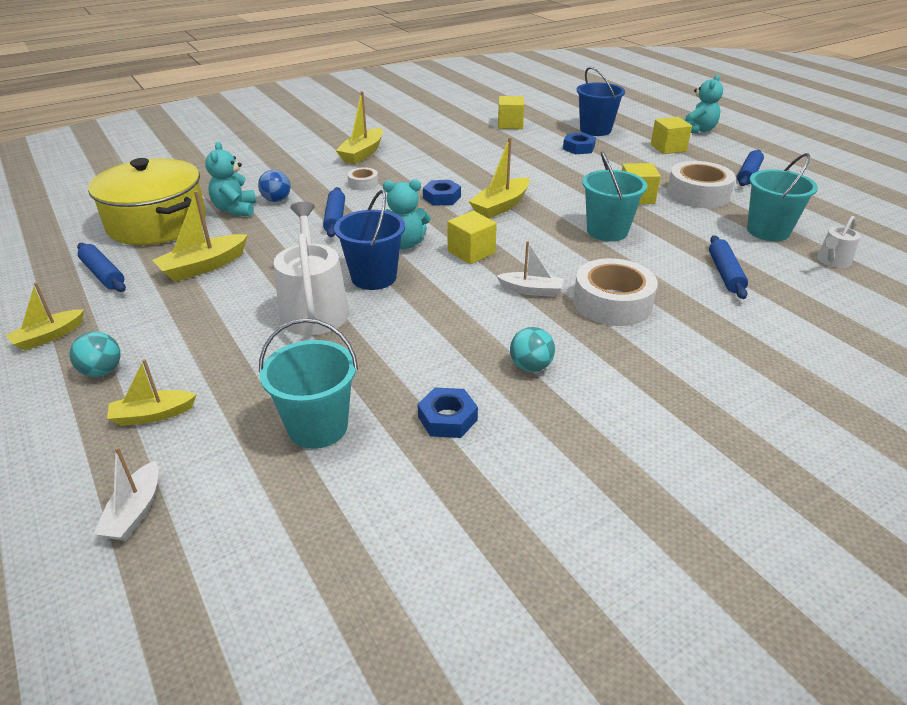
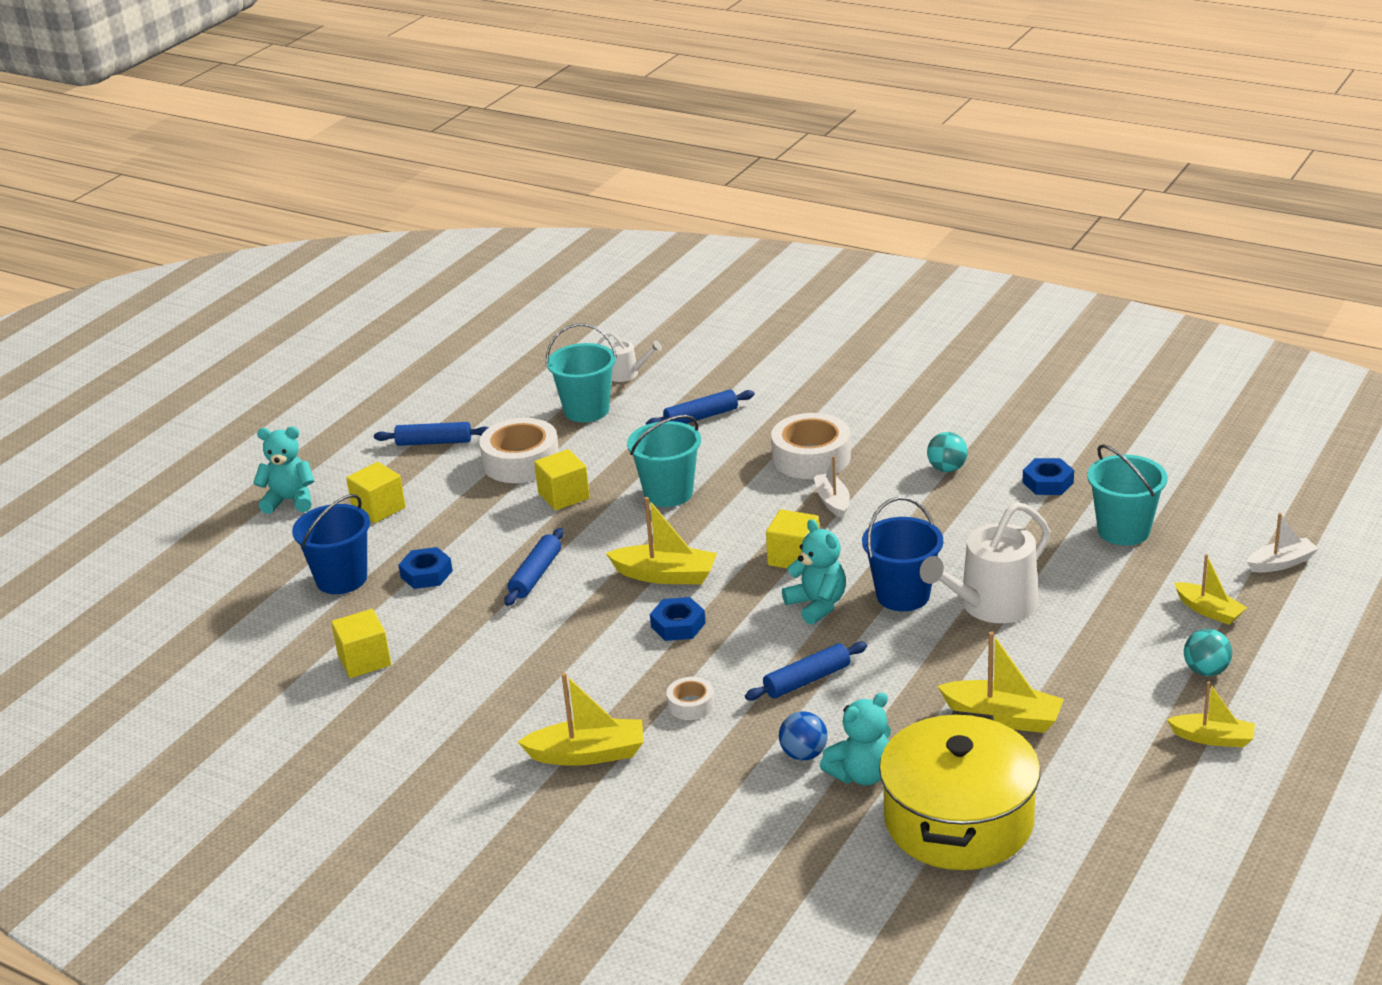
camera: 115 degrees left, 5 degrees down
blue rolling pin [77,243,126,292] -> blue rolling pin moved to [504,528,564,606]

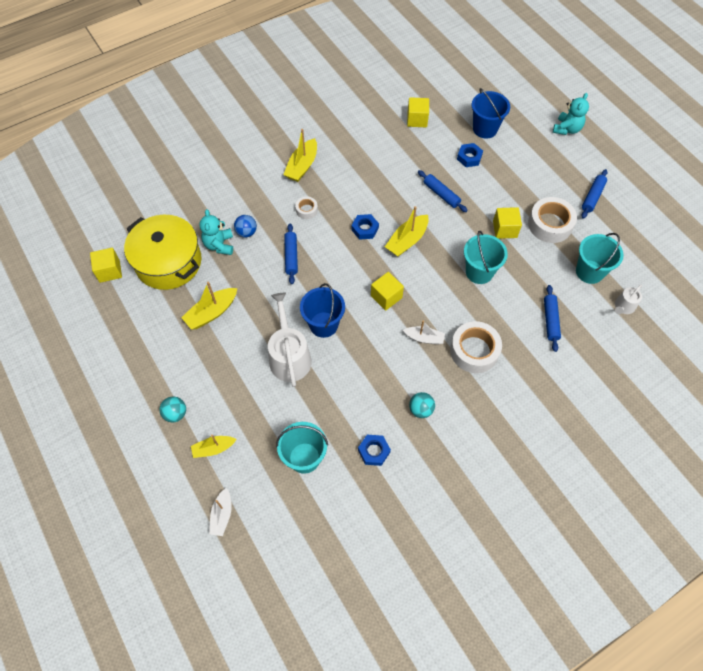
camera: 115 degrees right, 30 degrees up
yellow cube [346,462,406,523] -> yellow cube moved to [90,248,122,283]
turquoise teddy bear [782,519,846,625] -> none
yellow boat [1167,681,1255,747] -> none

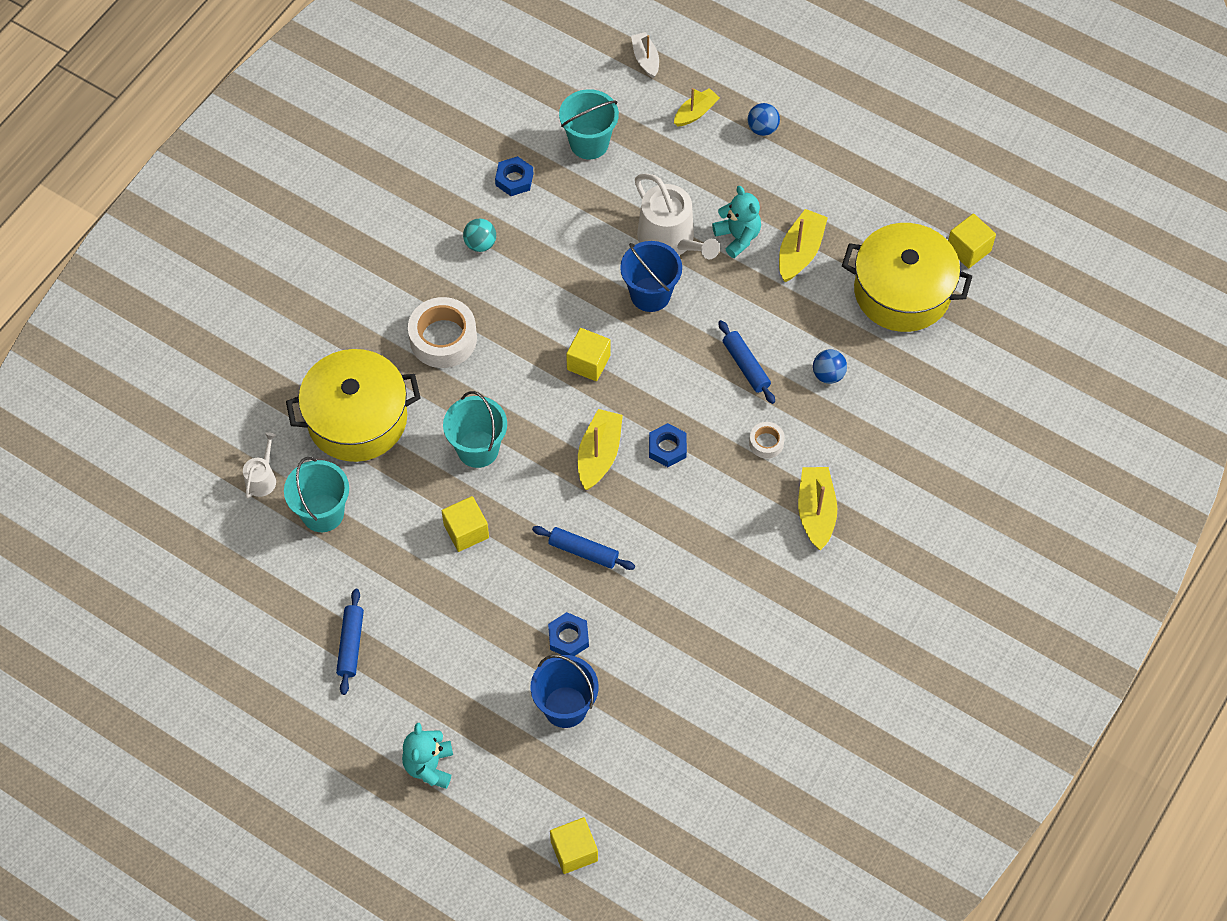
camera: 155 degrees right, 0 degrees up
turquoise ball [160,396,186,422] -> blue ball [747,103,780,136]
turquoise teddy bear [199,209,233,255] -> turquoise teddy bear moved to [712,186,761,258]
white boat [403,321,445,345] -> none
yellow cube [407,97,429,127] -> yellow cube moved to [550,817,598,874]
white tape [528,197,577,243] -> none
blue rolling pin [544,285,561,352] -> yellow pot [286,349,420,462]

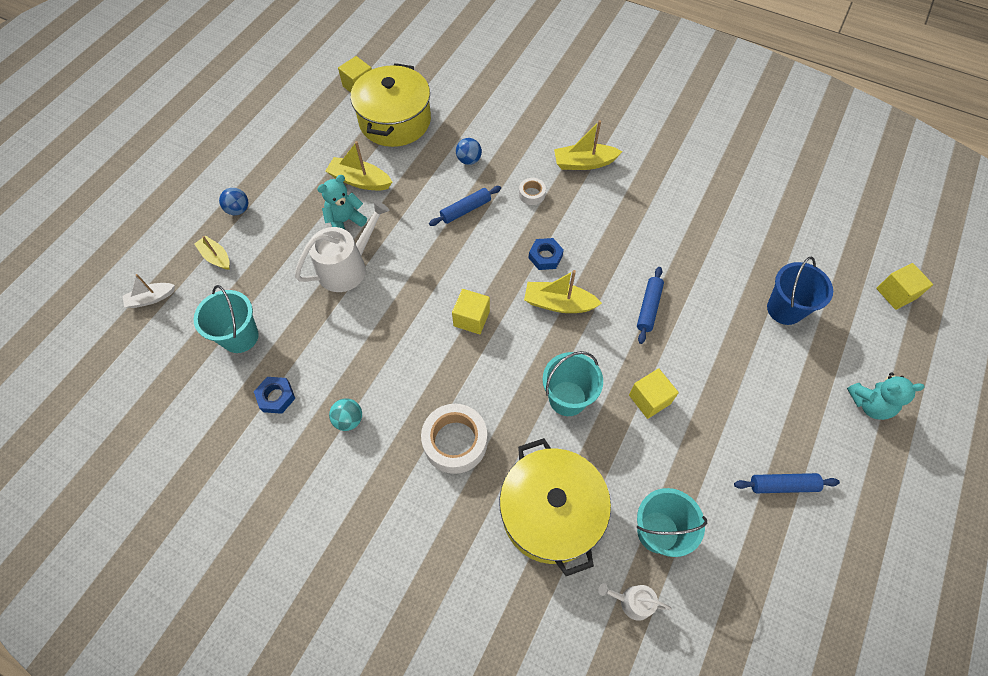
camera: 95 degrees left, 0 degrees up
blue nut [548,612,589,656] -> none
blue bucket [620,241,682,312] -> none

